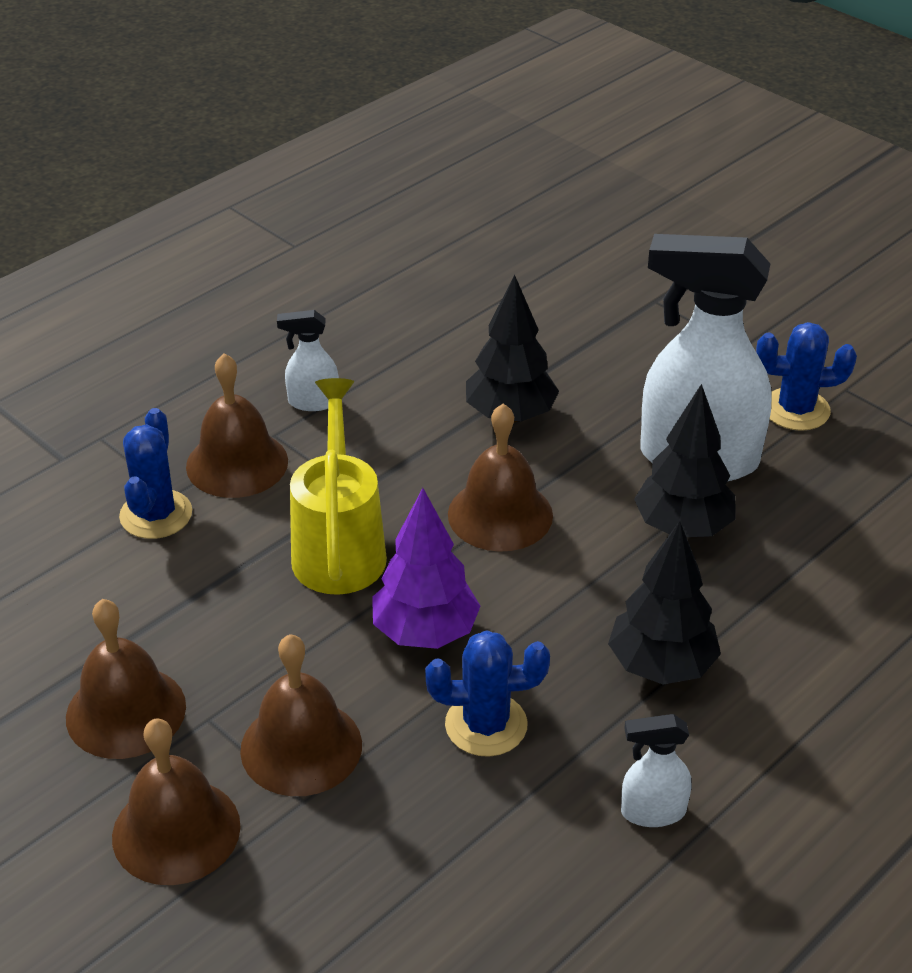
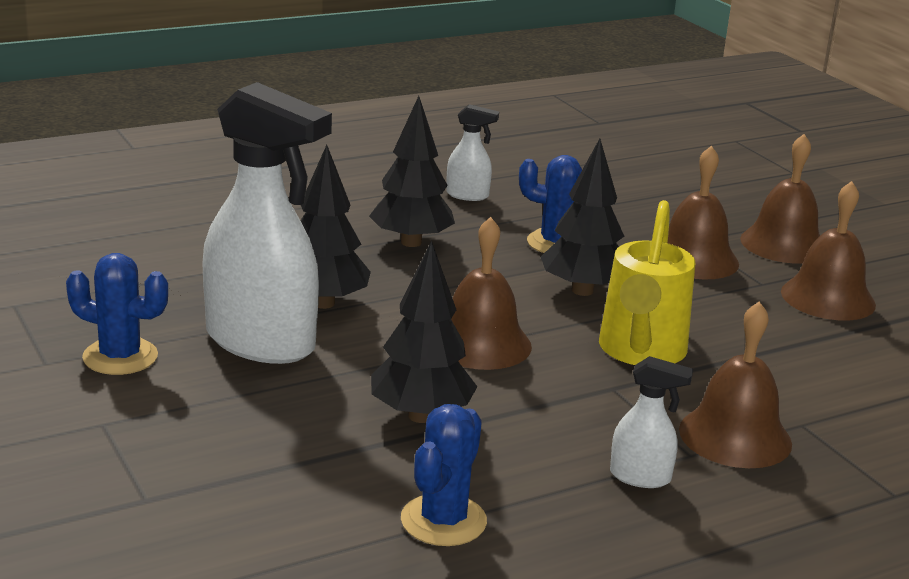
camera: 165 degrees left, 15 degrees down
blue cactus [119,408,192,539] -> blue cactus moved to [401,404,487,546]
purple tree [372,488,480,649] -> black tree [541,139,625,296]

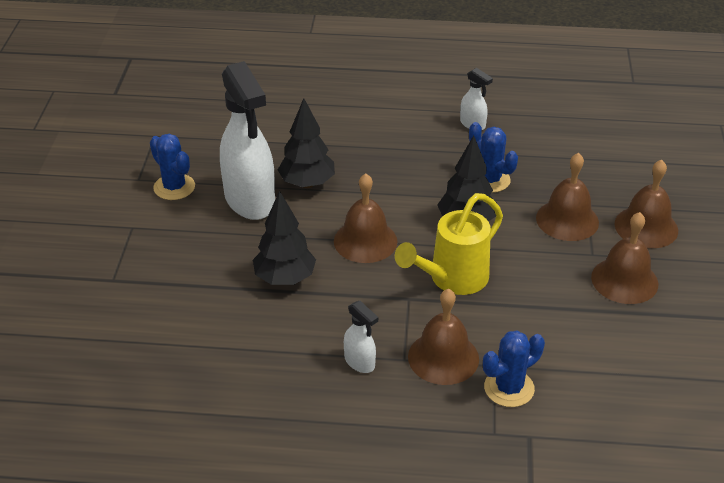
camera: 35 degrees right, 15 degrees up
black tree [369,96,455,247] -> none
blue cactus [401,404,487,546] -> blue cactus moved to [483,331,545,407]

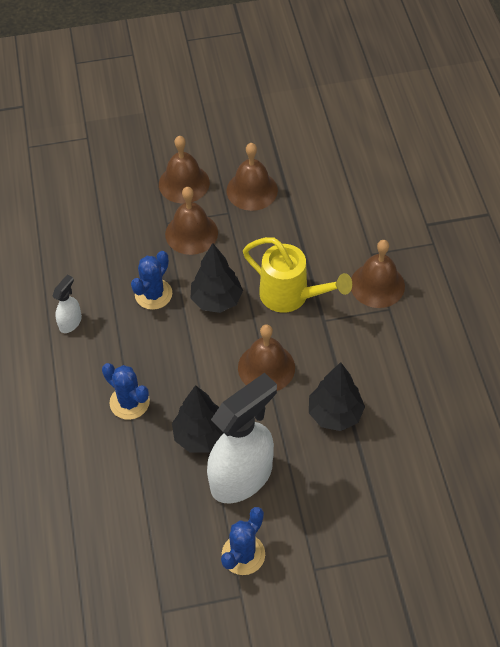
camera: 105 degrees left, 15 degrees up
white spray bottle [344,301,378,373] -> none
blue cactus [483,331,545,407] -> blue cactus moved to [102,363,150,420]

